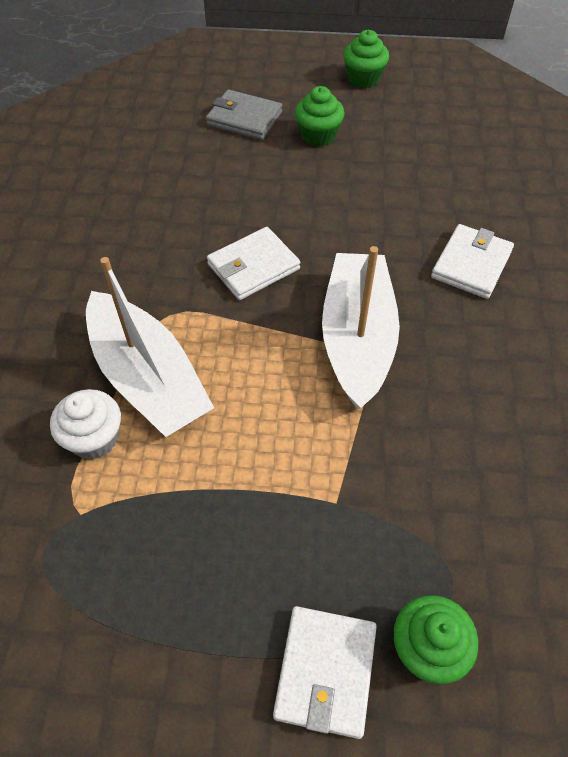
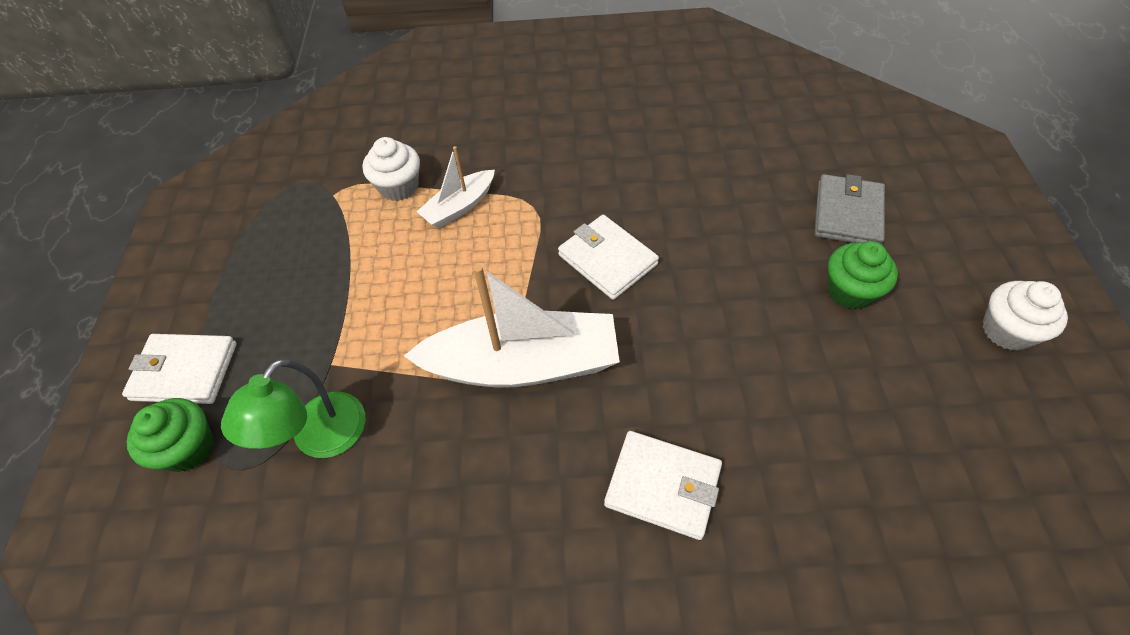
camera: 85 degrees right, 0 degrees up
white boat [86,257,214,437] -> white boat [416,146,495,228], size x0.53
green cupcake [343,30,389,88] -> white cupcake [982,281,1068,351]
none -> green lamp [221,360,365,458]

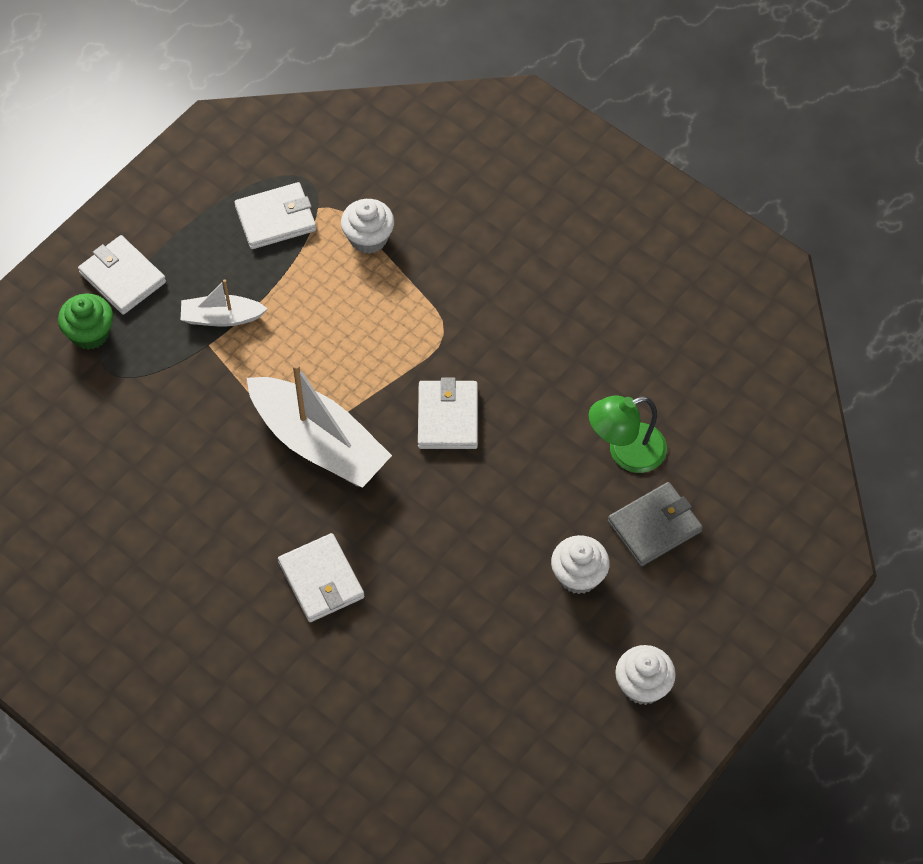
camera: 40 degrees right, 5 degrees up
green lamp [221,360,365,458] -> green lamp moved to [589,396,667,473]
white boat [416,146,495,228] -> white boat moved to [181,279,268,327]
green cupcake [828,241,898,310] -> white cupcake [551,535,610,594]
none -> white wallet [234,182,316,249]

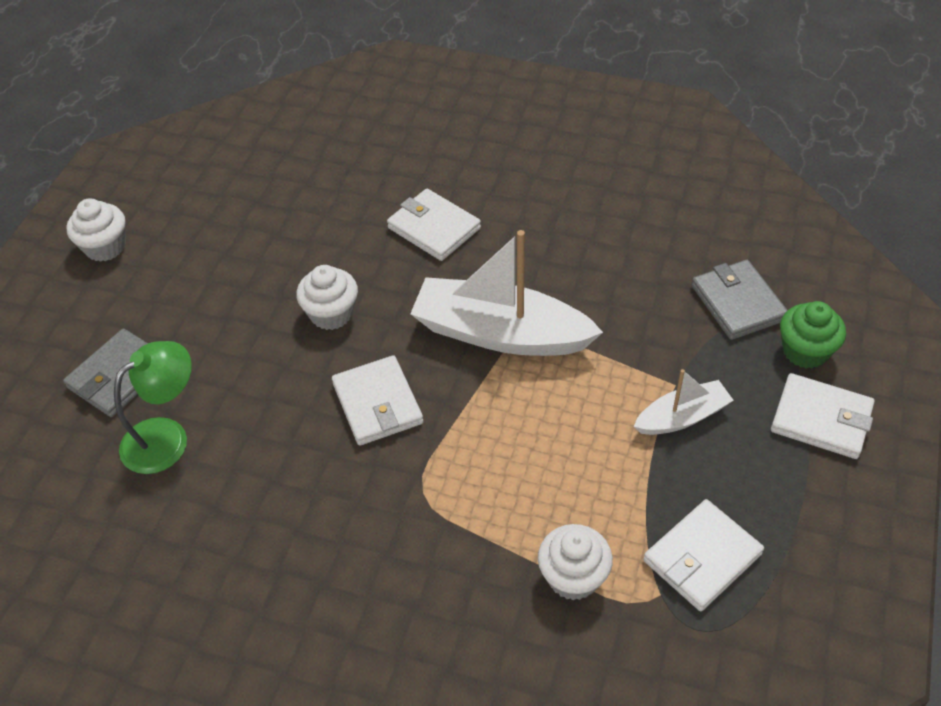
camera: 160 degrees right, 10 degrees down
white cupcake [551,535,610,594] -> white cupcake moved to [296,265,358,330]
none -> grey wallet [691,260,788,340]

